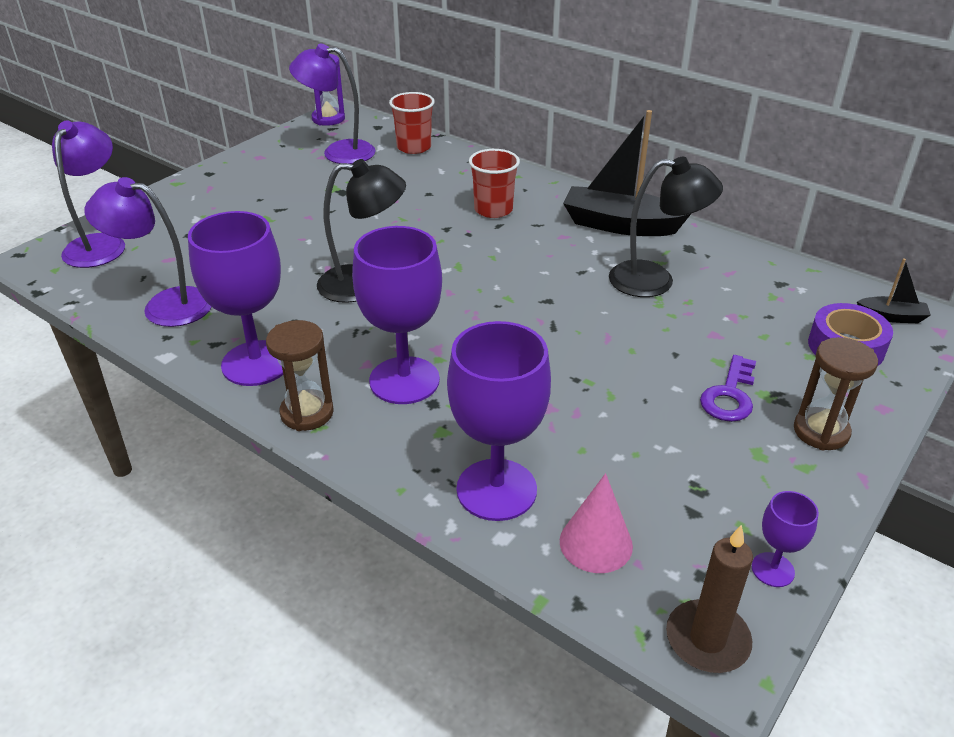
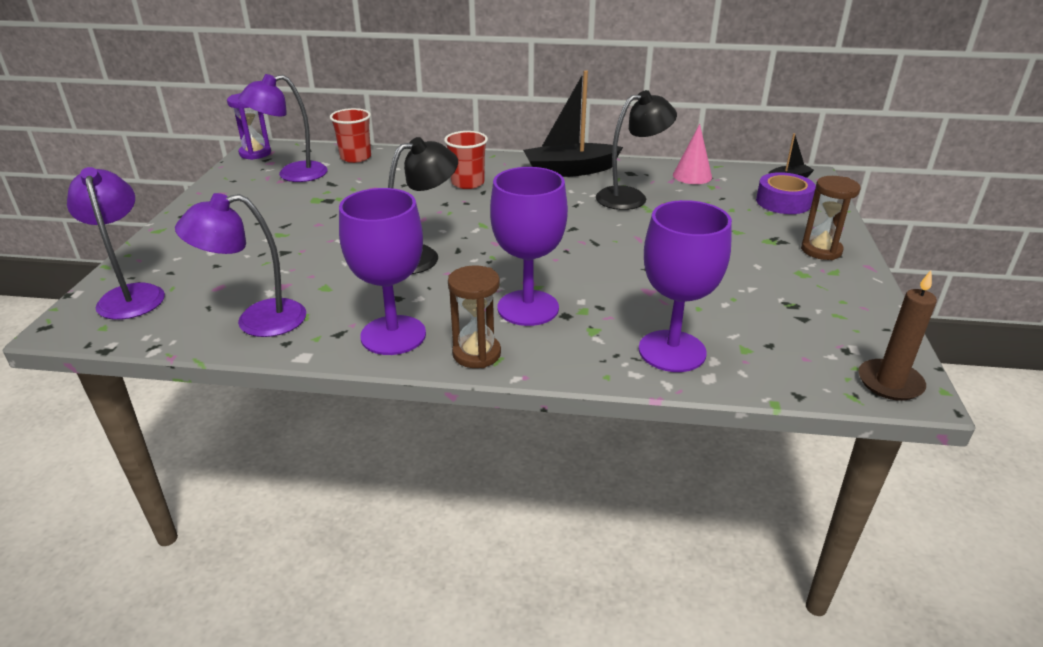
camera: 30 degrees left, 5 degrees down
pink cone [560,473,633,573] -> pink cone moved to [673,124,712,184]
purple key [700,355,756,422] -> none
purple goblet [752,491,819,587] -> none

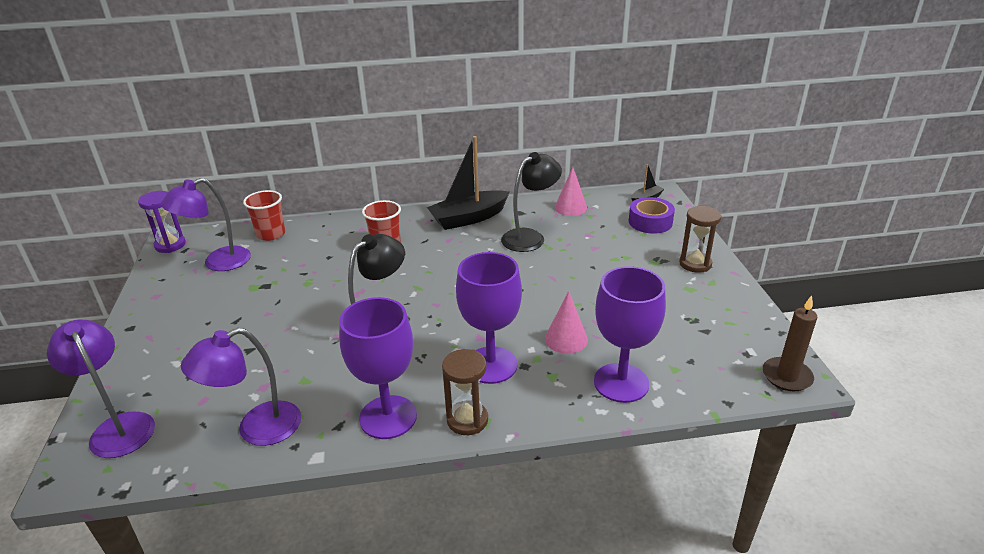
camera: 15 degrees left, 0 degrees up
none -> pink cone [545,291,588,354]

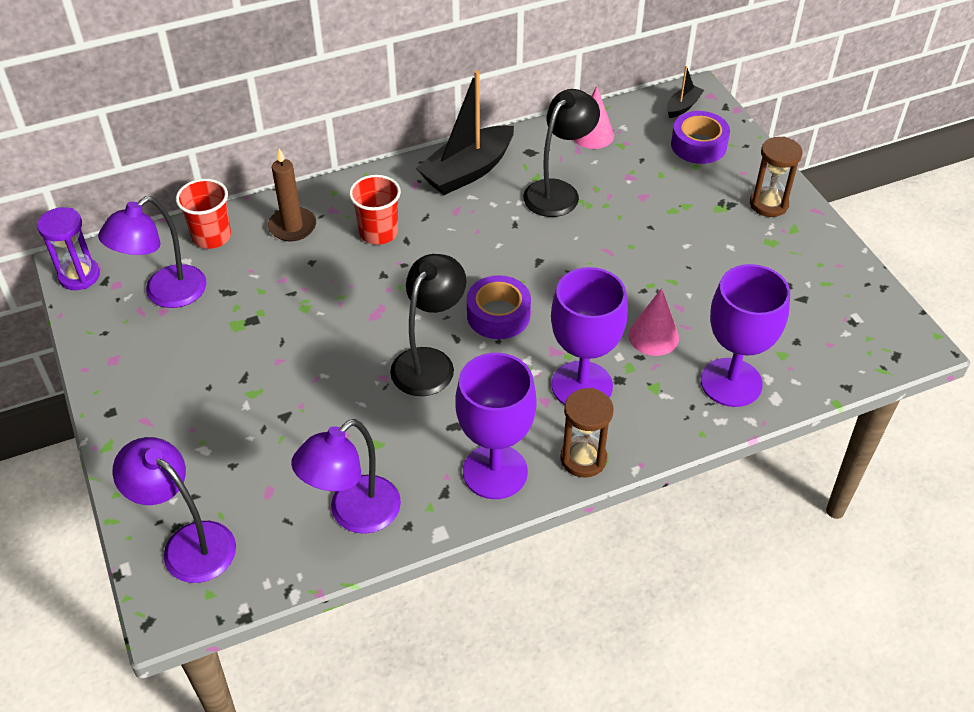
camera: 15 degrees left, 15 degrees up
brown candle [763,295,817,391] -> brown candle moved to [268,148,316,242]
none -> purple tape [467,275,531,339]

